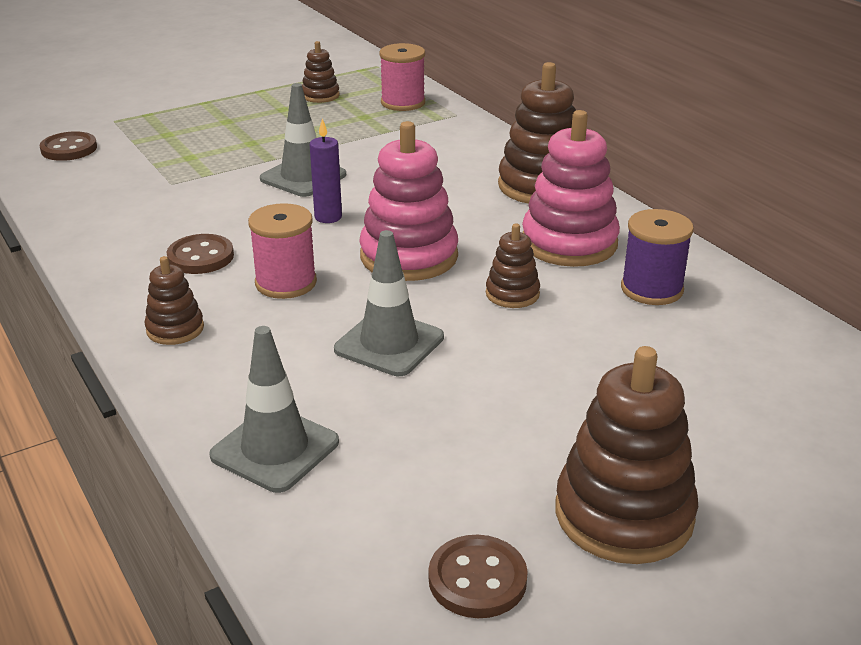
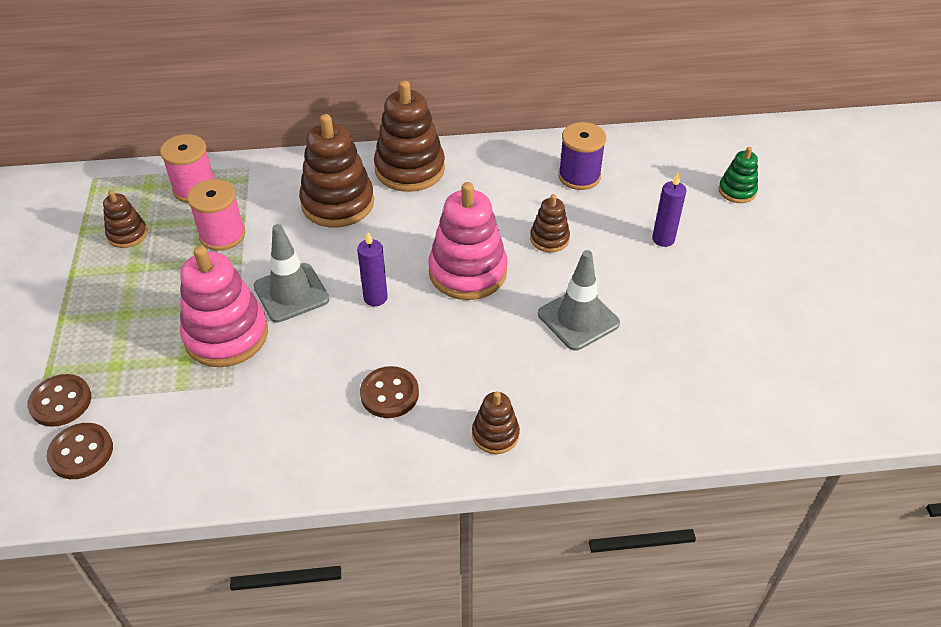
camera: 65 degrees left, 15 degrees up
grey traffic cone [209,326,339,493] -> none
pink spool [248,203,317,299] -> pink spool moved to [187,179,245,251]
brown button [428,535,528,618] -> brown button moved to [27,374,91,427]
pink stacking toy [522,110,620,267] -> pink stacking toy moved to [180,246,268,367]
brown stacking toy [555,346,698,564] -> brown stacking toy moved to [299,114,374,228]
none -> purple candle [652,173,686,247]
none -> green stacking toy [719,147,758,203]

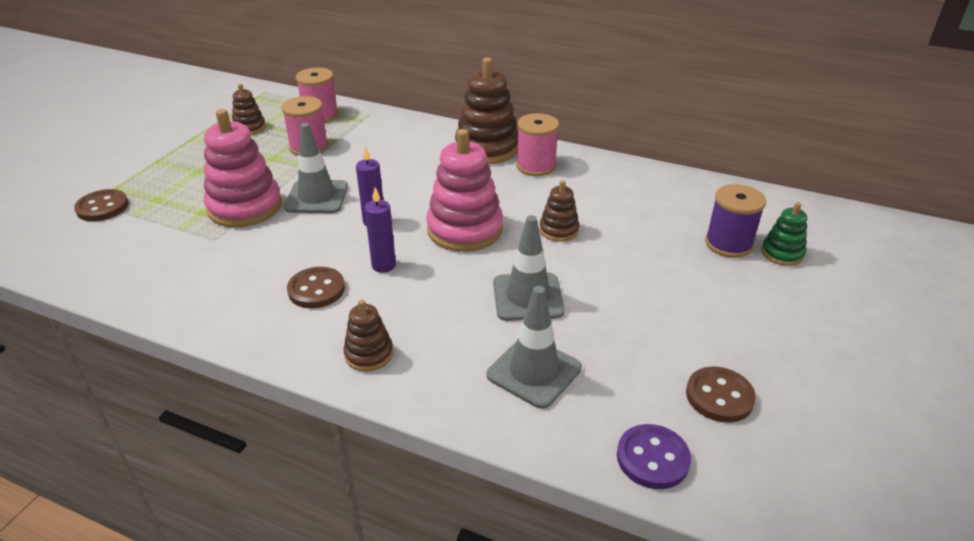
camera: 30 degrees right, 10 degrees down
brown button [46,423,113,479] -> brown button moved to [686,366,756,423]
brown stacking toy [299,114,374,228] -> none
purple spool [558,122,606,190] -> purple spool moved to [705,184,766,258]
purple candle [652,173,686,247] -> purple candle moved to [365,187,396,273]
none -> grey traffic cone [487,286,582,409]
none -> pink spool [516,113,559,176]
none -> purple button [617,424,691,489]

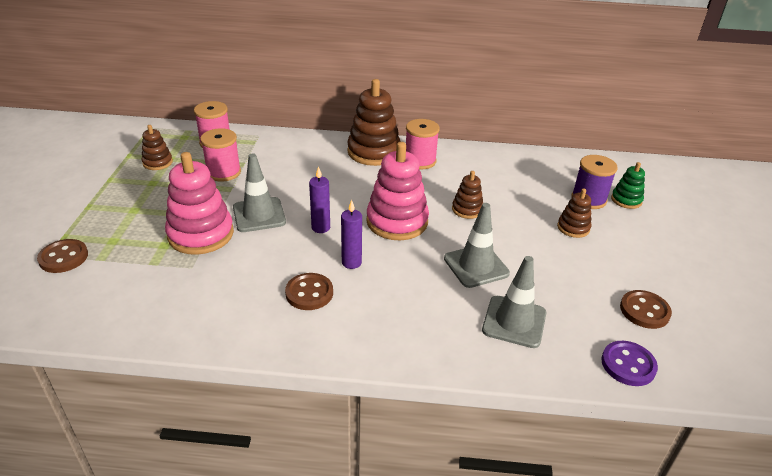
camera: 20 degrees left, 0 degrees up
brown stacking toy [343,299,393,372] -> brown stacking toy moved to [557,189,591,238]

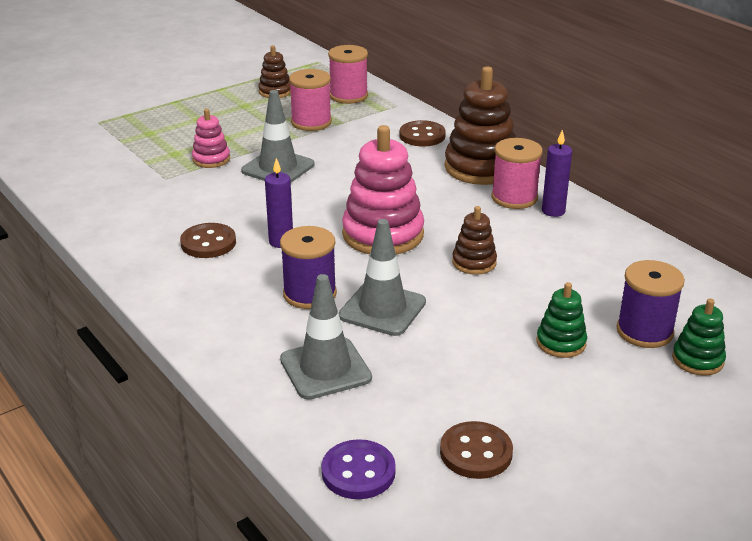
camera: 50 degrees right, 5 degrees down
brown button [37,239,88,273] -> brown button moved to [399,120,446,147]
pink stacking toy [165,152,234,255] -> pink stacking toy [192,109,230,168], size x0.52
purple candle [309,166,330,233] -> purple candle moved to [542,130,572,217]
brown stacking toy [557,189,591,238] -> green stacking toy [537,282,587,358]
none -> purple spool [280,226,337,309]

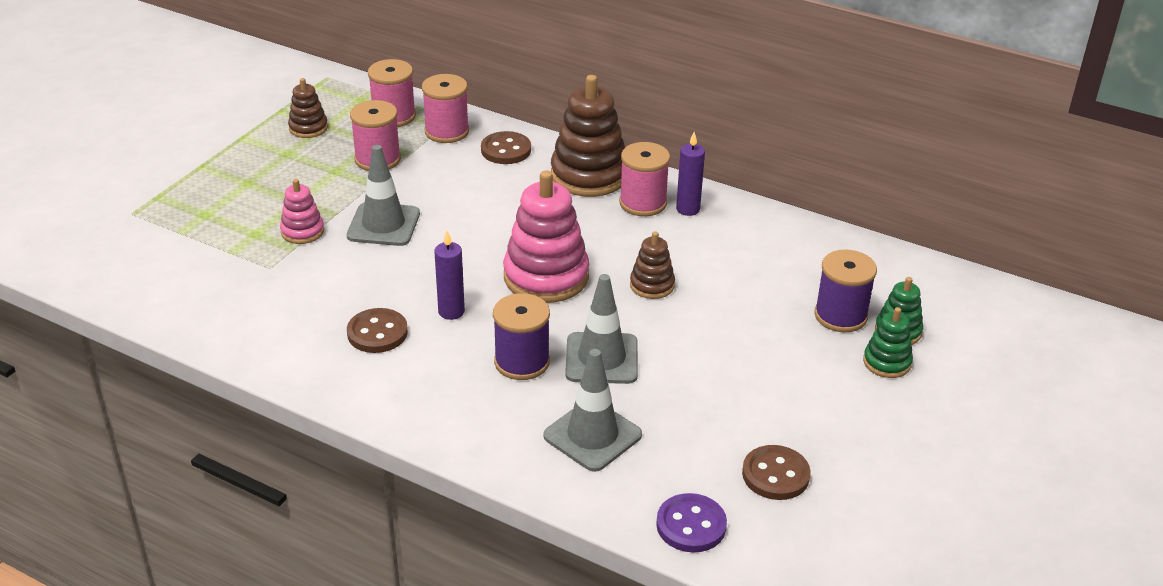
camera: 25 degrees left, 5 degrees up
green stacking toy [537,282,587,358] -> green stacking toy moved to [863,307,913,378]
none -> pink spool [422,74,469,143]

